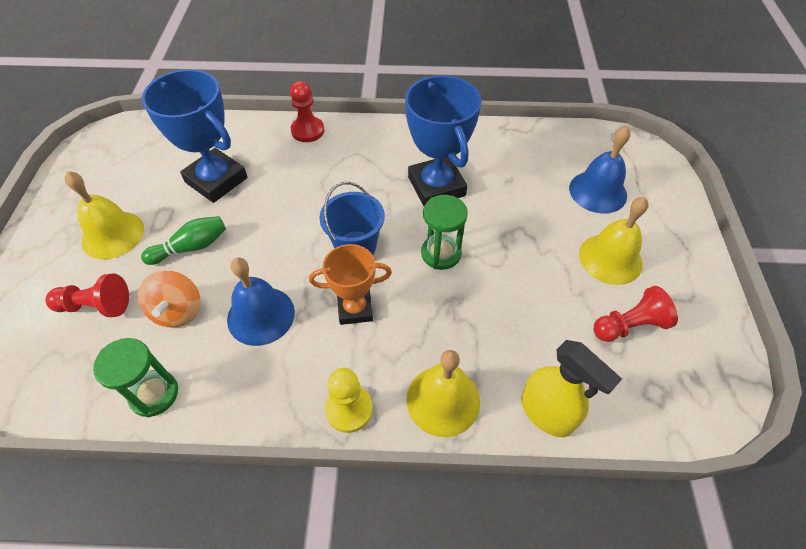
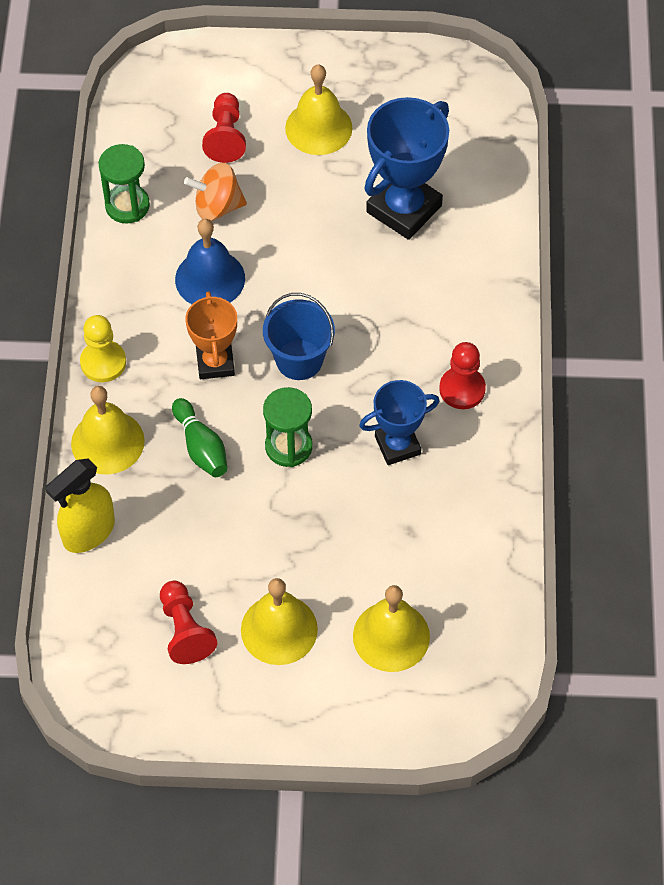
camera: 90 degrees right, 5 degrees up
green bowling pin [141,216,226,265] -> green bowling pin moved to [172,398,227,477]
red pawn [290,81,325,142] -> red pawn moved to [439,342,486,409]
blue trophy [405,75,482,206] -> blue trophy [359,380,440,465], size x0.62
blue bell [569,126,631,214] -> yellow bell [353,585,430,672]

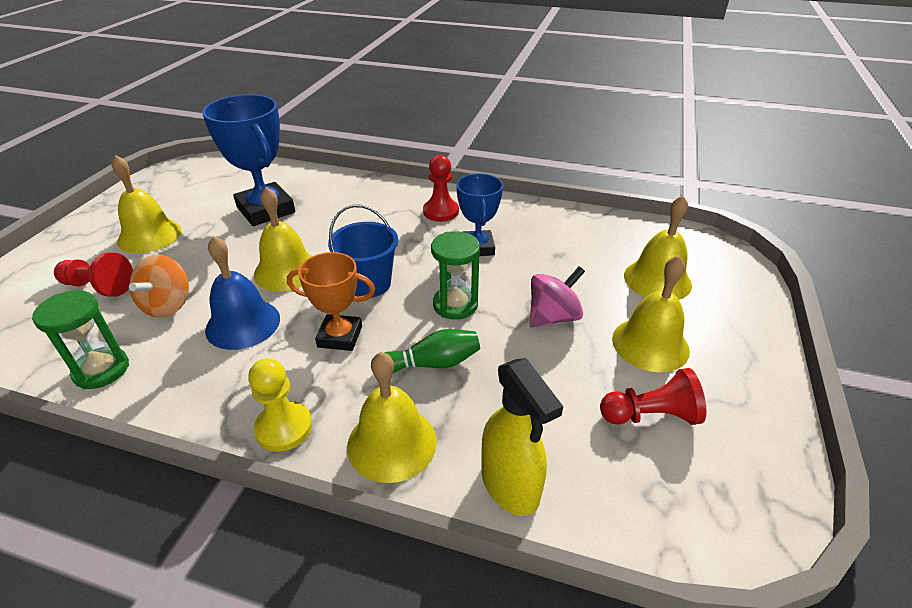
camera: 75 degrees left, 20 degrees down
none -> yellow bell [254,187,312,292]
none -> pink spinning top [529,267,585,328]

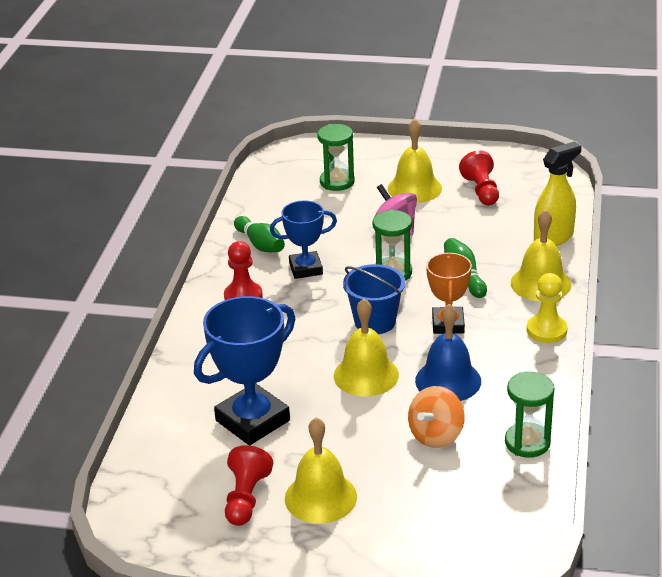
camera: 95 degrees left, 5 degrees down
red pawn [54,253,133,297] -> red pawn moved to [225,445,273,526]
orange spinning top [129,255,189,318] -> orange spinning top turned 120 degrees clockwise [408,386,465,448]
yellow bell [624,195,692,300] -> green hourglass [317,124,355,191]
none -> green bowling pin [234,216,285,252]

